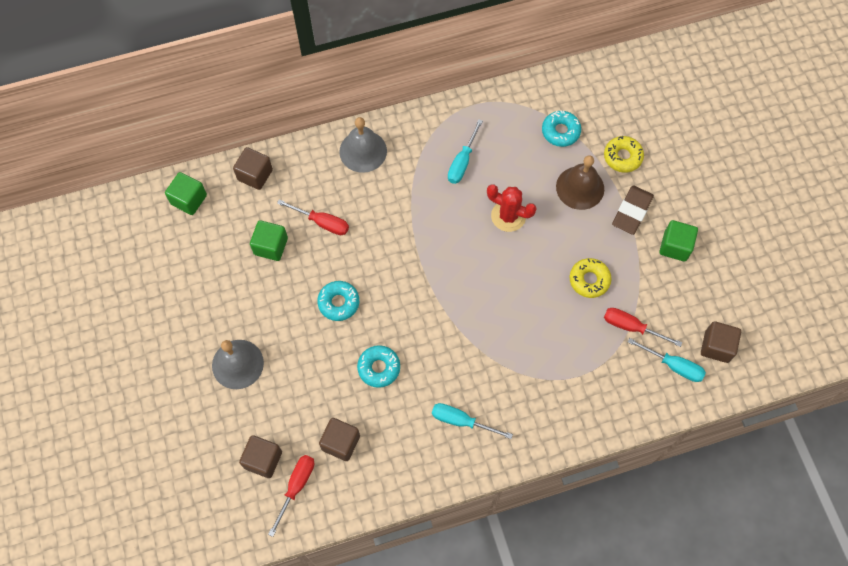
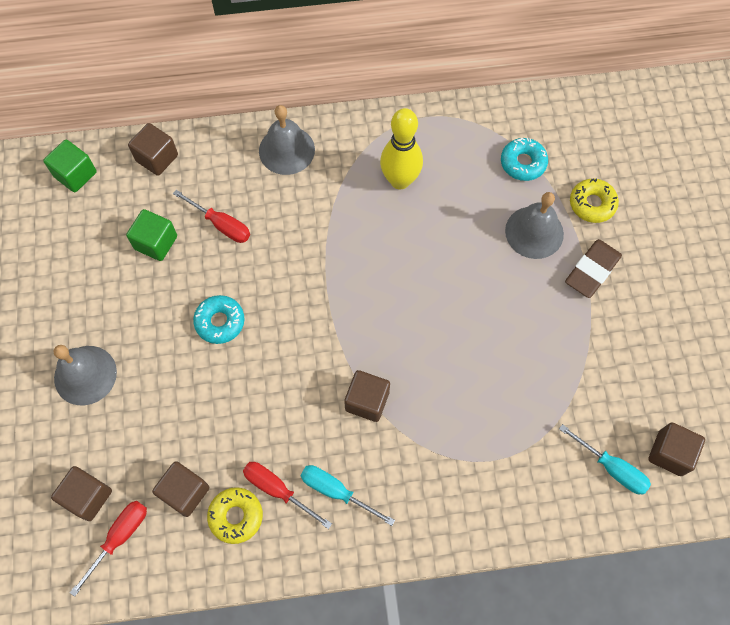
camera: 10 degrees right, 0 degrees up
turquoise donut [357,345,400,388] -> none
turquoise screwdriver [448,119,483,184] -> yellow bowling pin [380,108,423,189]
red cactus [487,184,537,232] -> none
brown bell [556,155,604,210] -> grey bell [505,192,564,259]
yellow donut [569,258,612,298] -> yellow donut moved to [207,487,263,544]
red screwdriver [604,308,682,347] -> red screwdriver moved to [243,462,332,529]
green cube [659,220,698,262] -> none
none -> brown cube [344,370,390,422]

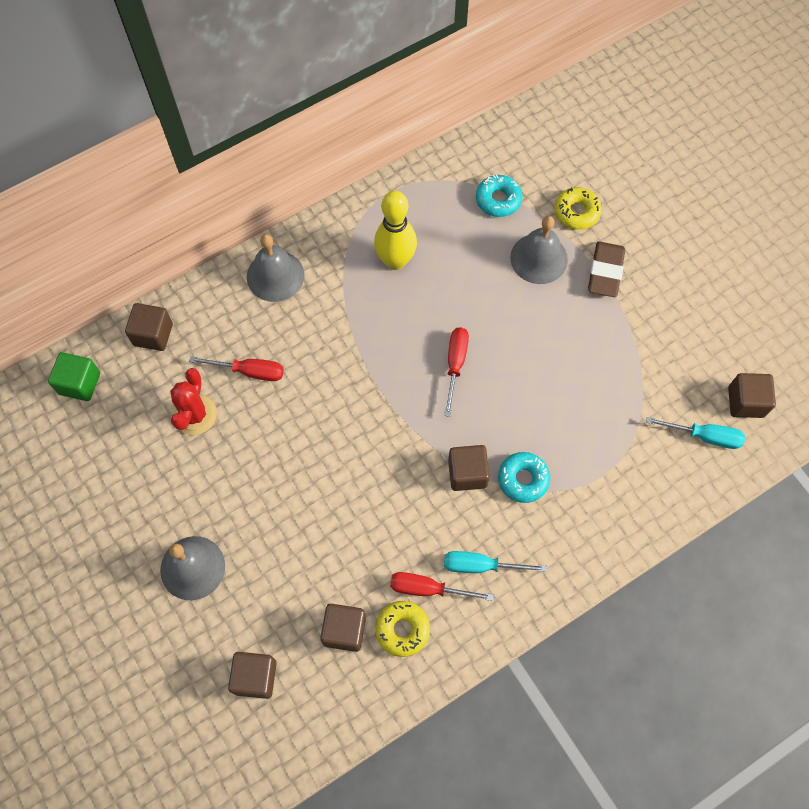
camera: 25 degrees left, 0 degrees up
red screwdriver [70,501,147,597] -> red screwdriver moved to [444,327,469,417]
green cube [126,209,177,261] -> red cactus [170,368,217,435]
turquoise donut [193,295,244,344] -> turquoise donut moved to [498,452,550,503]

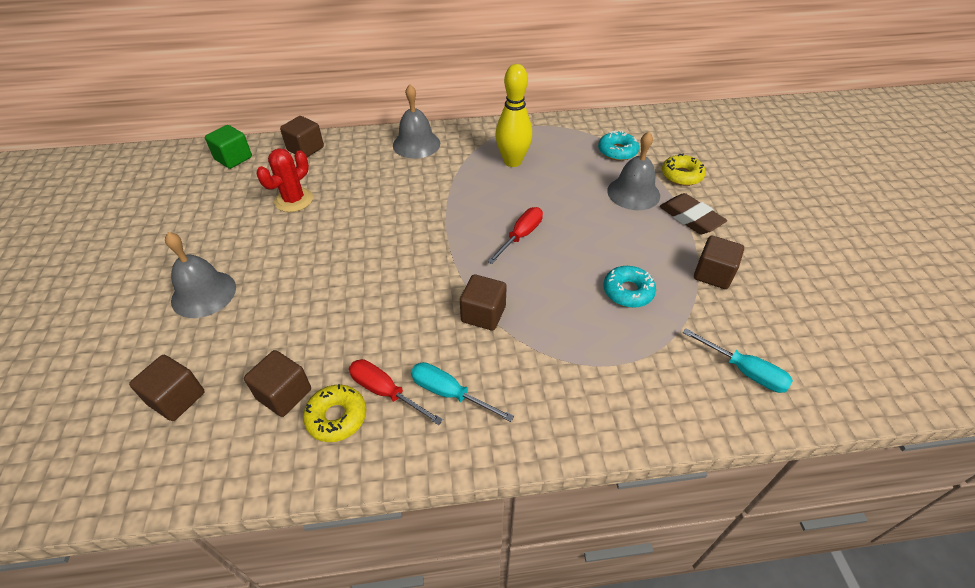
camera: 25 degrees right, 20 degrees down
red screwdriver [189,356,284,381] -> none
turquoise donut [498,452,550,503] -> turquoise donut moved to [604,266,656,308]
brown eraser [588,241,625,297] -> brown eraser turned 75 degrees counterclockwise [660,193,727,234]
brown cube [728,373,776,418] -> brown cube moved to [694,236,744,289]

